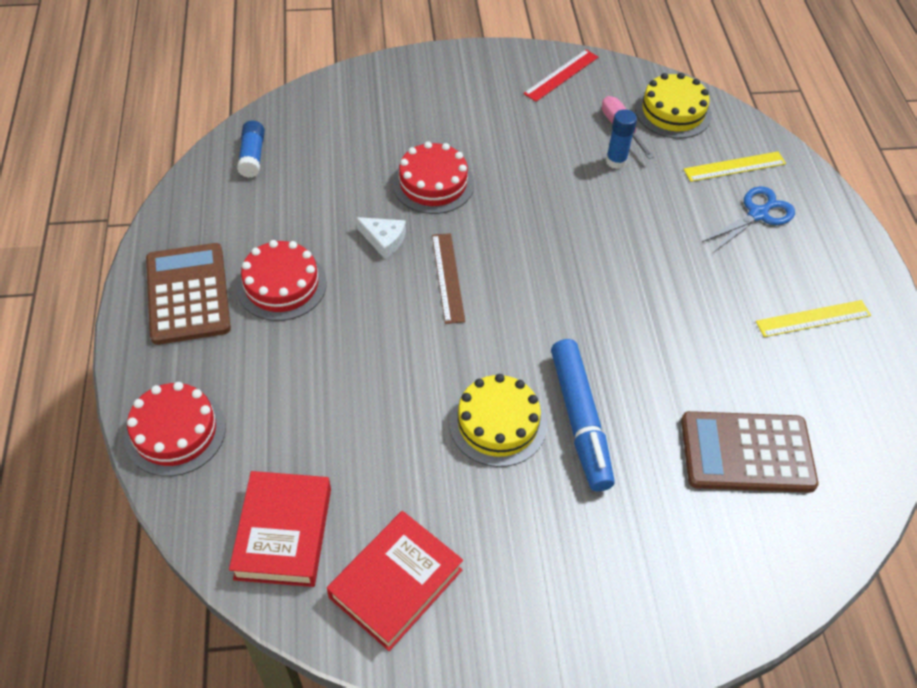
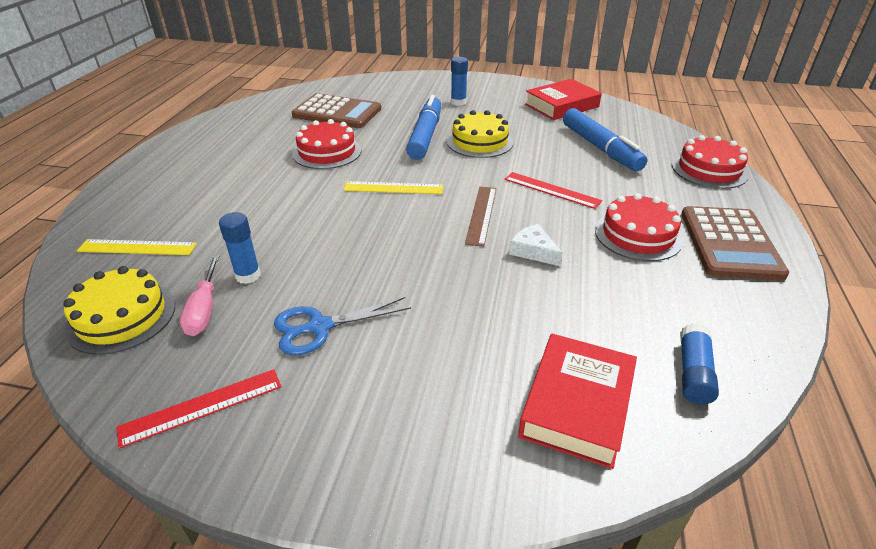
camera: 160 degrees left, 15 degrees down
red book [229,471,331,587] -> red book moved to [518,333,637,469]
red cake [392,141,474,214] -> red cake moved to [292,119,361,169]
blue scissors [702,186,795,253] -> blue scissors moved to [274,297,411,355]
yellow ruler [756,300,871,337] -> yellow ruler moved to [344,181,443,194]
none -> blue glue stick [451,57,468,106]
none -> red ruler [505,172,602,209]
none -> blue marker [563,108,648,171]

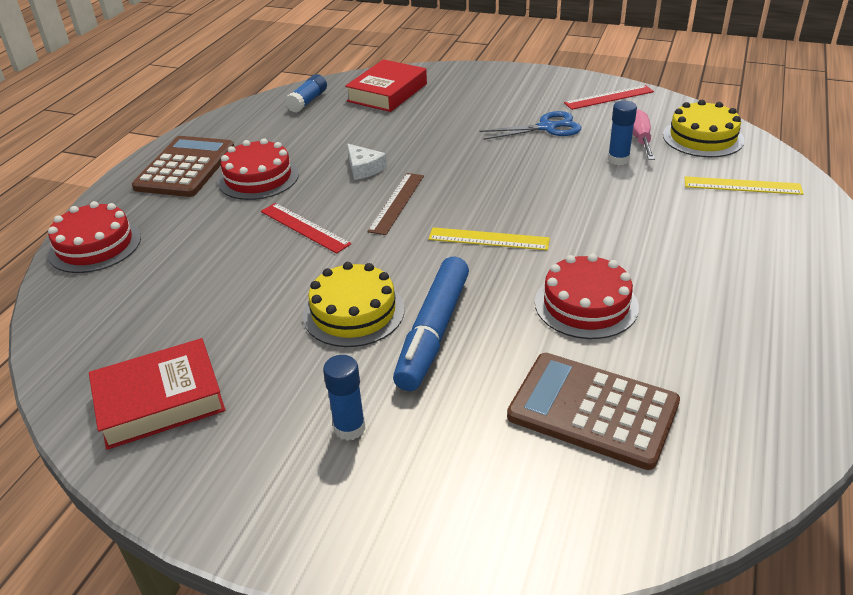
camera: 170 degrees left, 0 degrees up
blue marker [563,108,648,171] -> none

